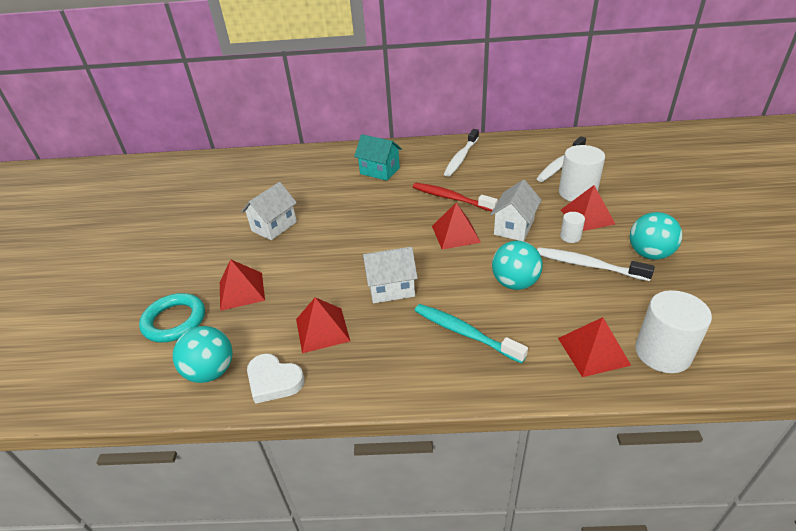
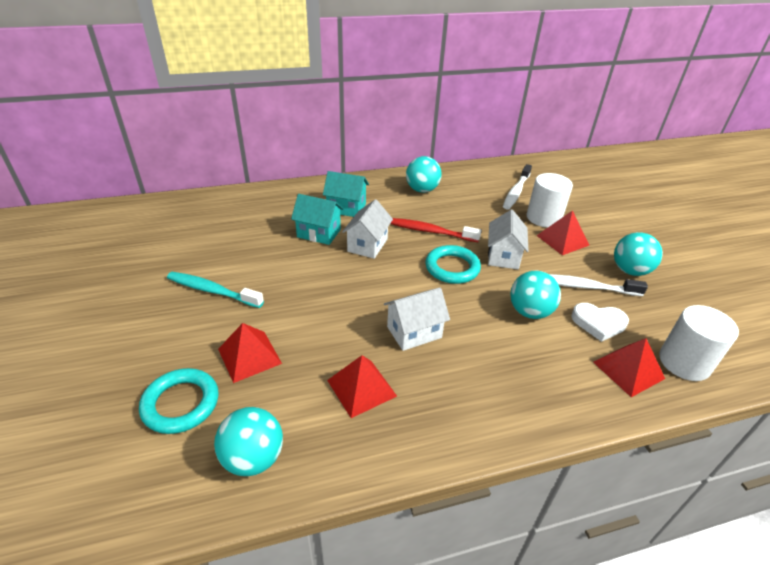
camera: 20 degrees left, 0 degrees up
white house [241,182,297,240] -> white house moved to [342,199,393,259]
white heart [247,353,305,404] -> white heart moved to [571,303,629,342]
turquoise toothbrush [415,304,528,363] -> turquoise toothbrush moved to [167,272,264,308]
red pyramid [432,203,481,250] -> turquoise ring [425,245,481,284]
white toothbrush [444,129,479,177] -> turquoise ball [406,156,442,193]
white cylinder [560,212,585,243] -> none
none -> turquoise house [291,194,344,245]

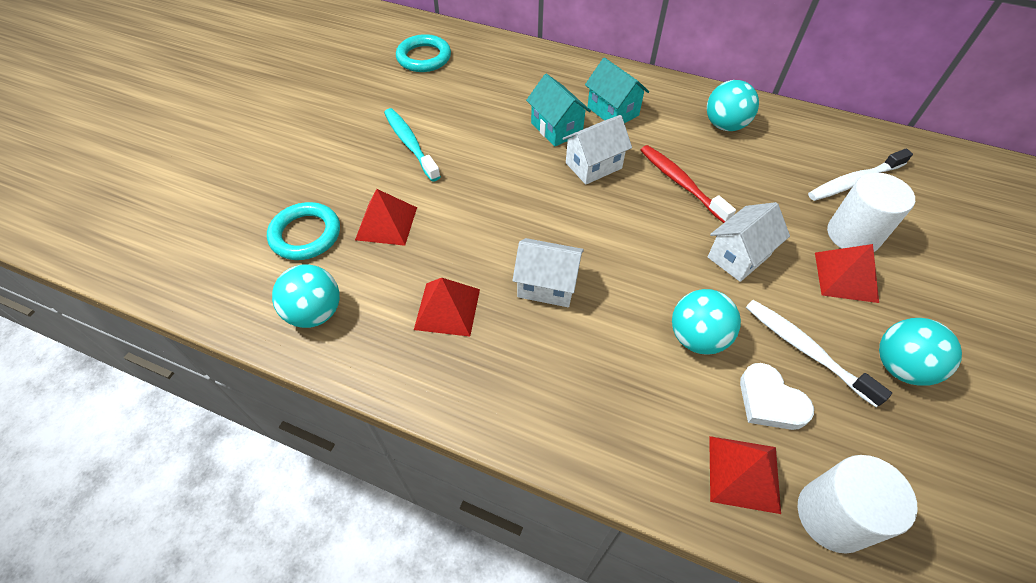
camera: 40 degrees right, 15 degrees up
turquoise ring [425,245,481,284] -> turquoise ring moved to [396,34,451,72]

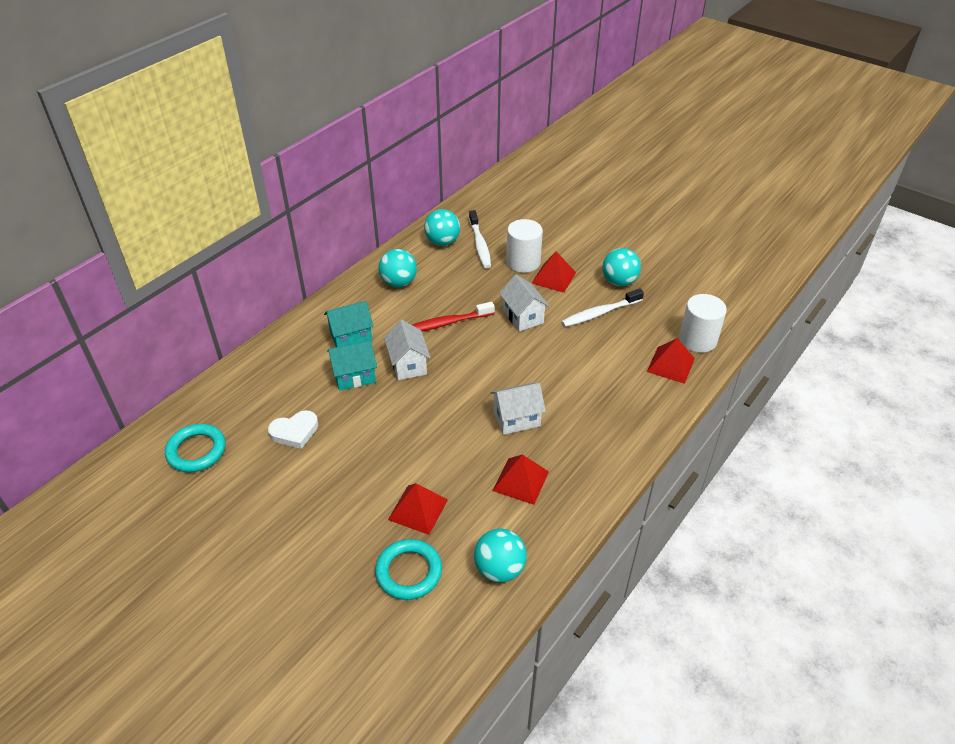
camera: 75 degrees left, 10 degrees down
turquoise toothbrush [384,108,441,182] -> none
white house [512,238,584,307] -> white house turned 45 degrees clockwise [490,383,546,435]
turquoise ball [672,289,741,355] -> turquoise ball moved to [424,209,460,246]
white heart [740,363,814,430] -> white heart moved to [268,410,318,449]

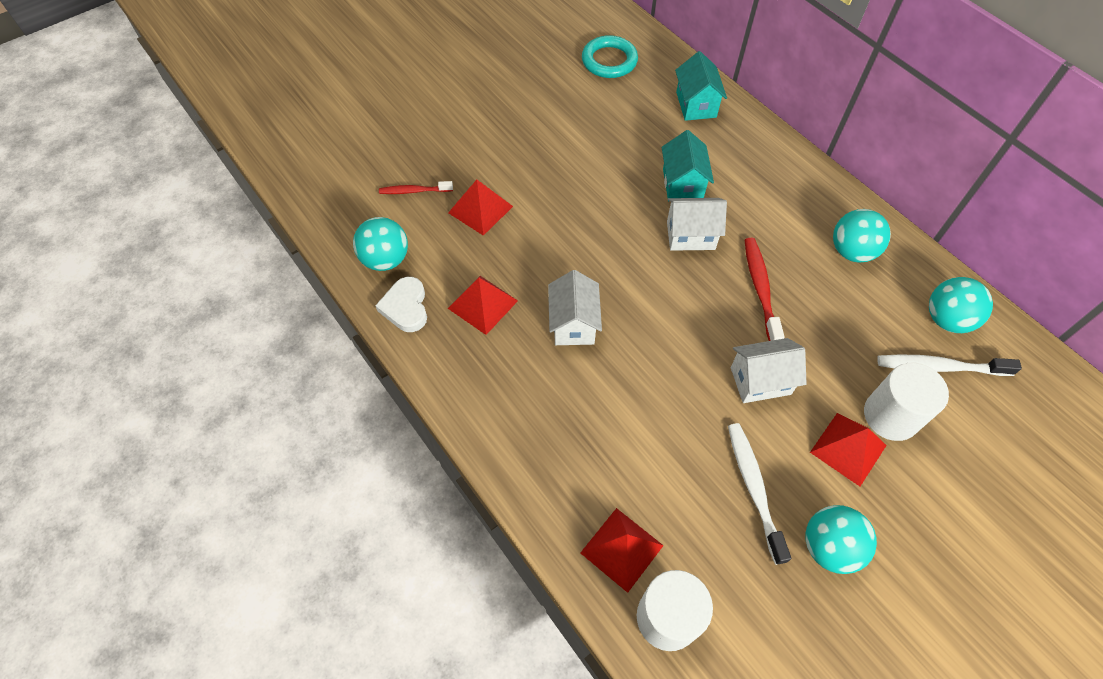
camera: 105 degrees right, 15 degrees up
white heart [268,410,318,449] -> white heart moved to [375,277,427,332]
turquoise house [324,301,374,347] -> turquoise house moved to [675,51,727,121]
turquoise ring [375,539,442,600] -> red toothbrush [379,181,453,194]

